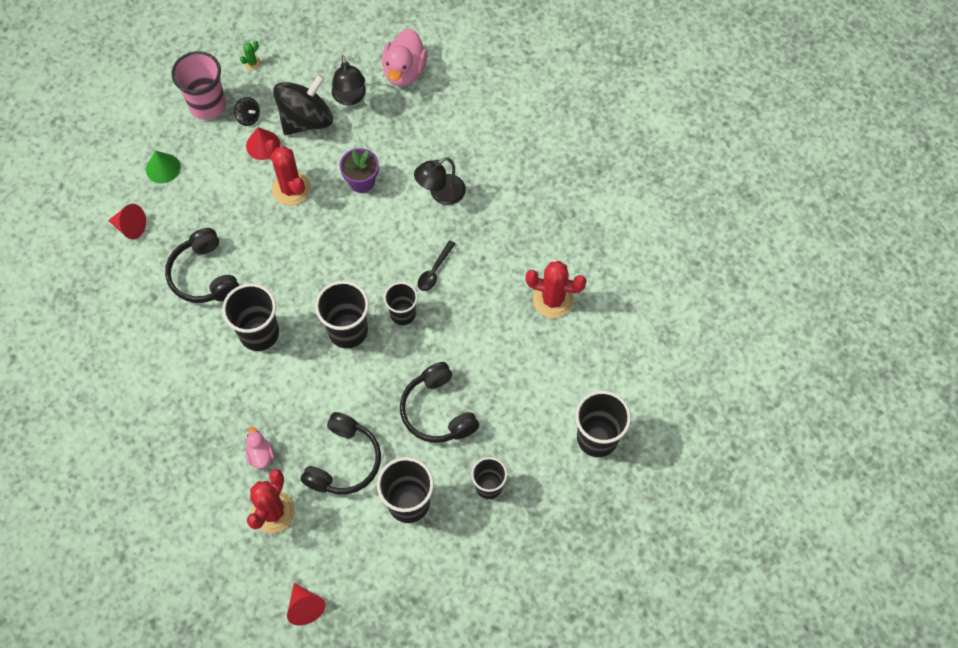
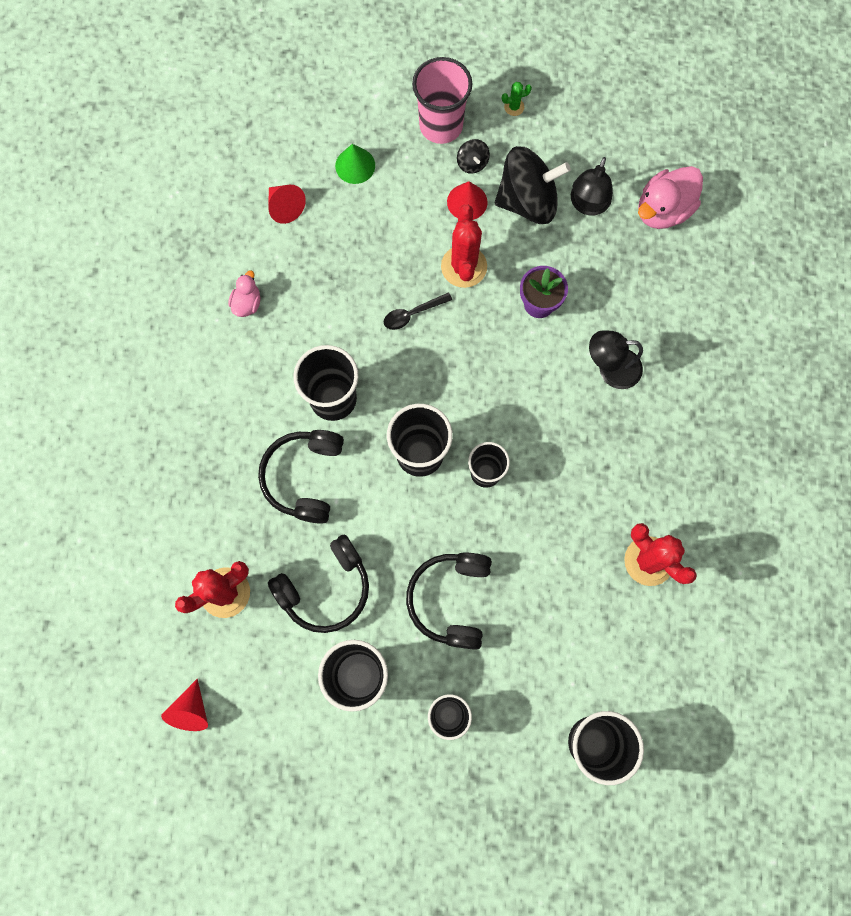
camera: 35 degrees right, 10 degrees up
black headphones [165,228,239,303] -> black headphones moved to [258,430,344,524]
pink duck [246,427,274,469] -> pink duck moved to [228,270,260,317]
black spoon [418,240,455,291] -> black spoon moved to [384,292,452,330]

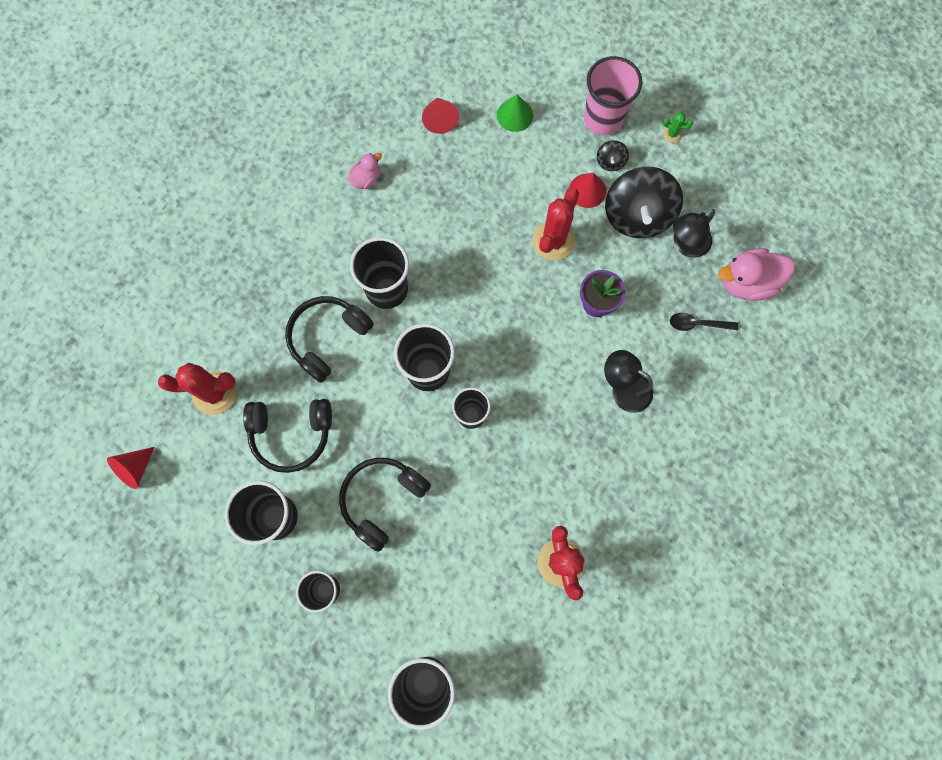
camera: 30 degrees right, 0 degrees up
black spoon [384,292,452,330] -> black spoon moved to [670,313,738,331]
black spinning top [495,146,571,224] -> black spinning top turned 75 degrees clockwise [605,167,683,238]

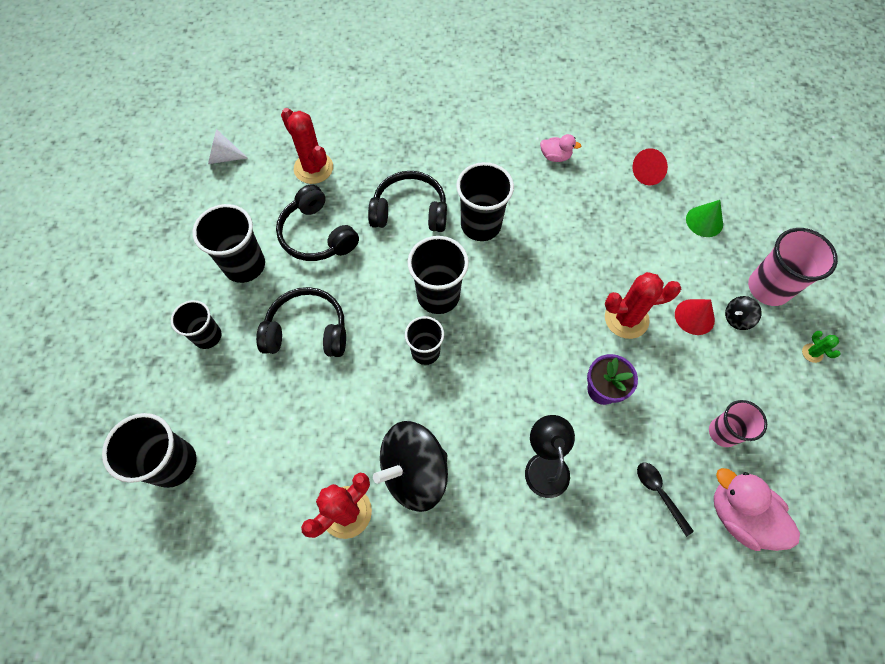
camera: 55 degrees right, 10 degrees down
red cone [107,447,155,489] -> white cone [208,129,248,164]
black spinning top [605,167,683,238] -> black spinning top moved to [373,421,448,512]
black lamp [673,209,715,258] -> pink cup [709,400,767,447]

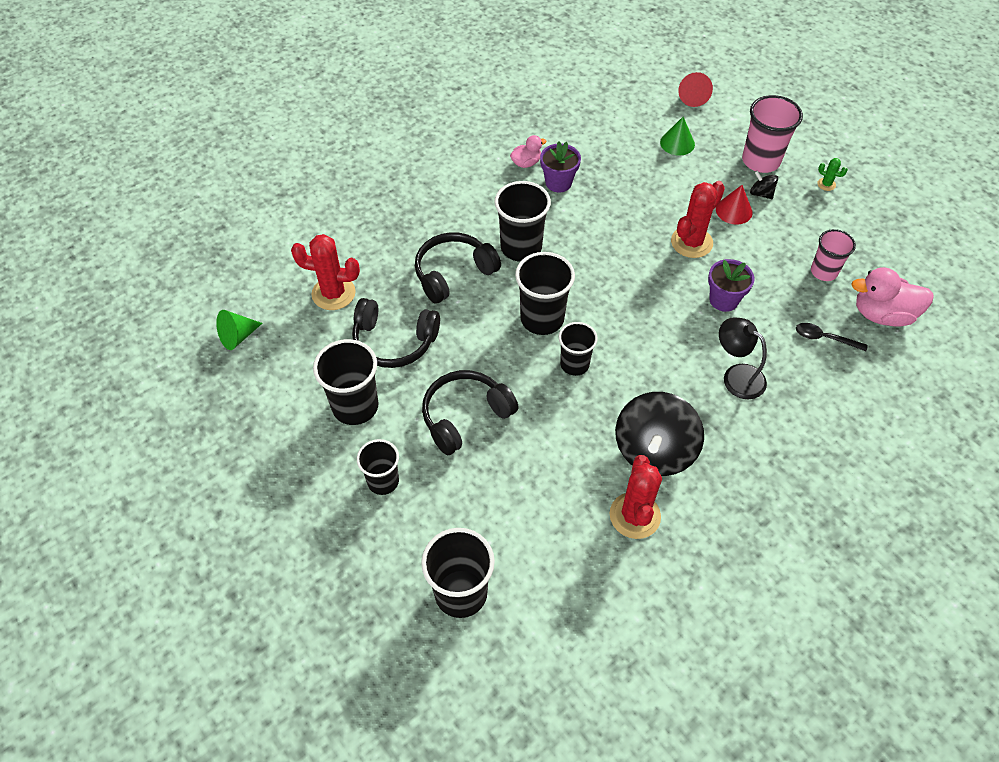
camera: 40 degrees left, 10 degrees down
white cone [208,129,248,164] -> green cone [216,310,263,350]
red cone [632,148,668,185] -> red cone moved to [678,72,713,107]
black spinning top [725,296,762,330] -> black spinning top turned 105 degrees clockwise [750,171,778,199]
none -> purple flower pot [540,142,581,193]

